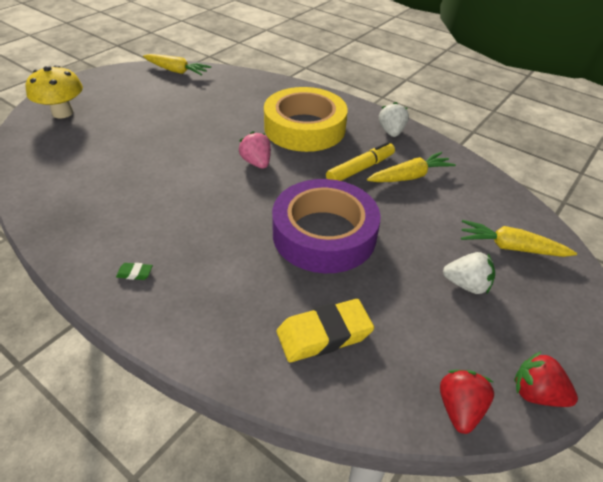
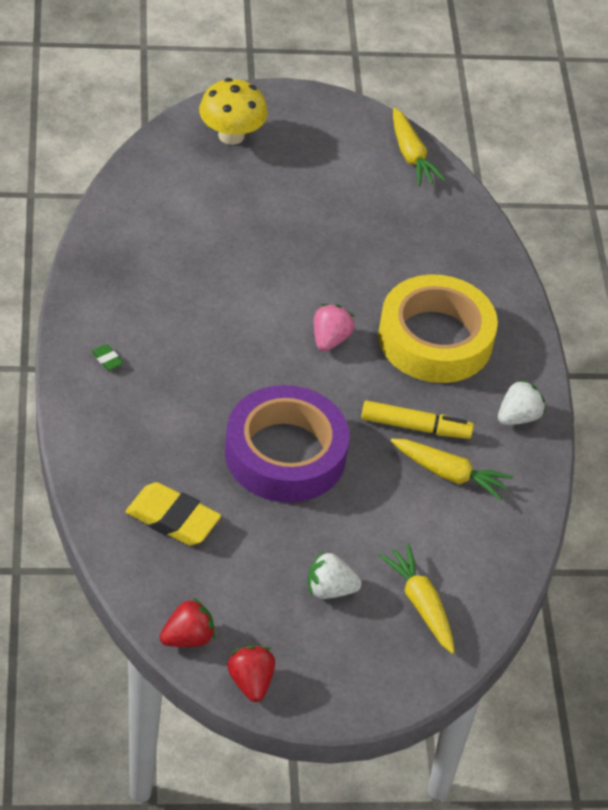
camera: 45 degrees right, 5 degrees up
white strawberry [443,252,495,294] -> white strawberry turned 120 degrees clockwise [308,551,362,599]

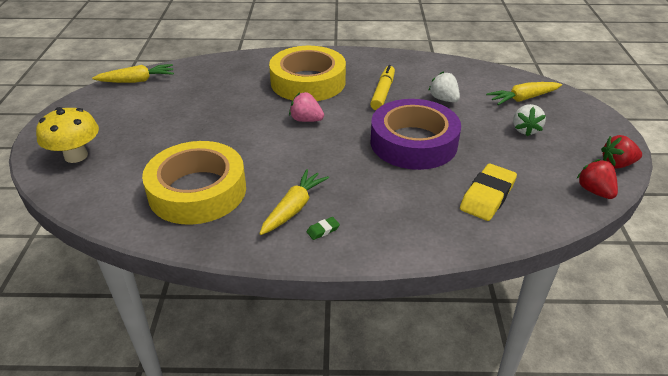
camera: 80 degrees left, 10 degrees down
yellow carrot [391,439,513,501] -> yellow carrot moved to [259,169,329,235]
white strawberry [498,379,545,425] -> white strawberry moved to [428,71,460,103]
none -> yellow tape [142,141,246,225]

